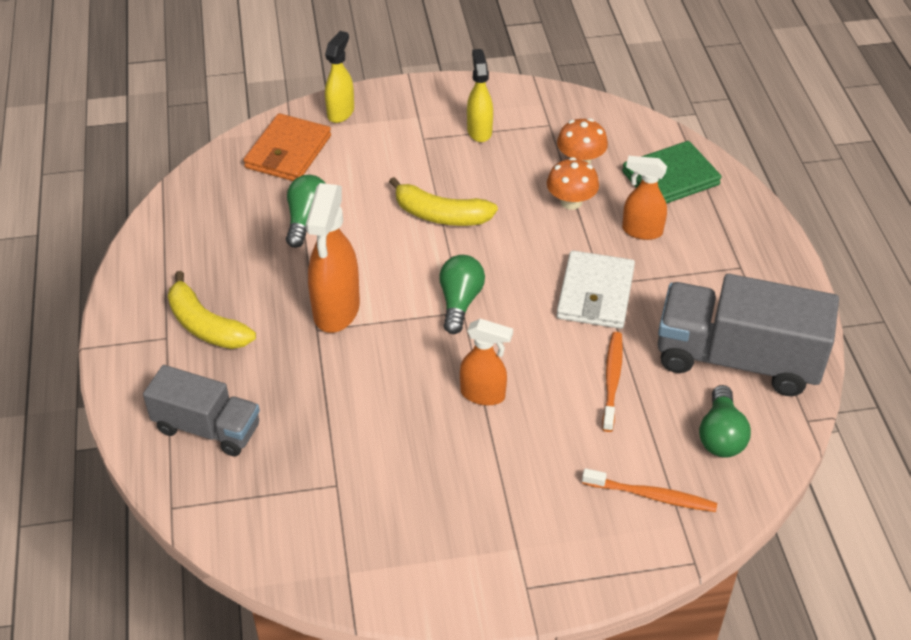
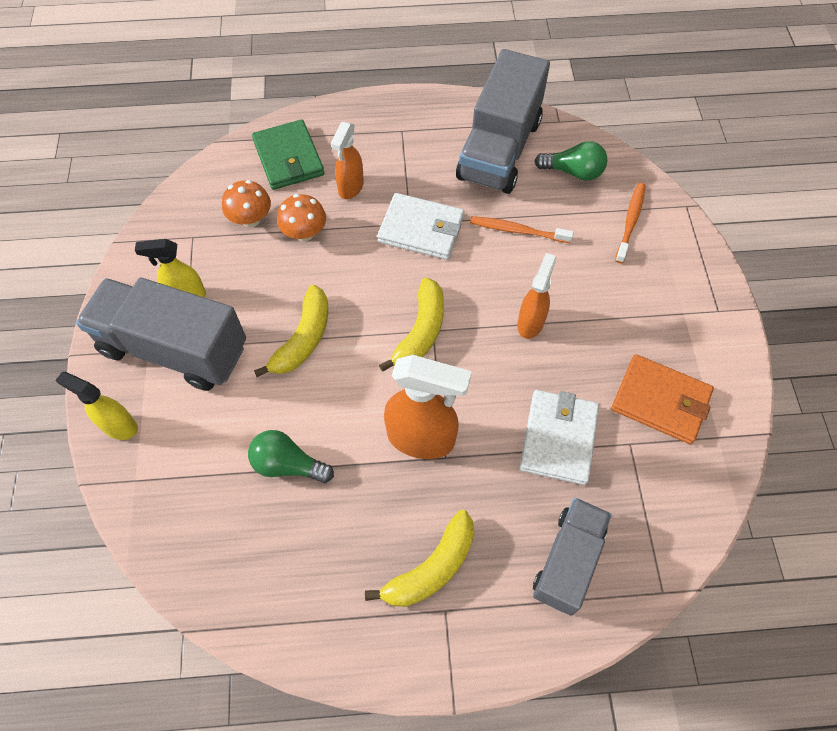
camera: 85 degrees left, 15 degrees up
orange wallet [244,113,331,181] -> orange wallet moved to [611,354,714,444]
green light bulb [439,255,485,334] -> yellow banana [379,278,444,372]
none -> grey truck [76,278,246,391]
none -> white wallet [519,390,599,485]

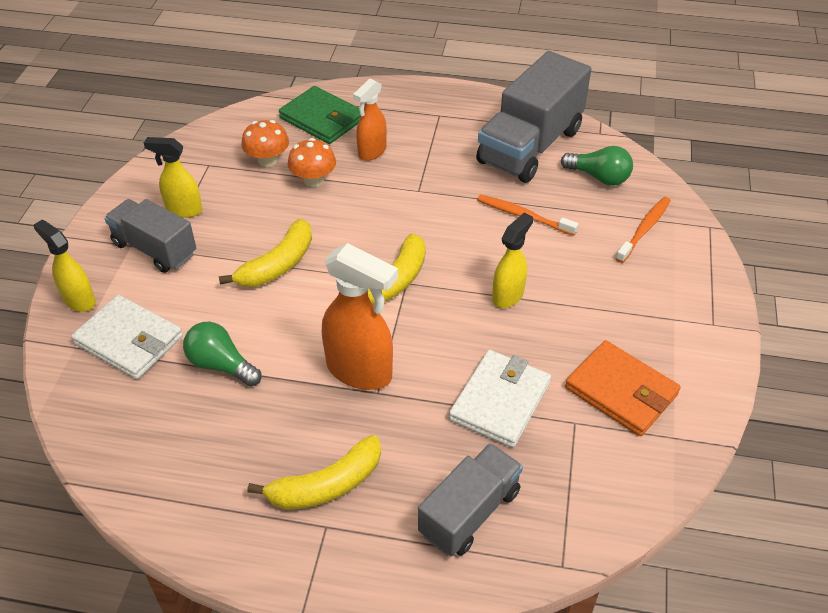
camera: 15 degrees right, 15 degrees down
grey truck [76,278,246,391] -> grey truck [104,199,196,273], size x0.62
green wallet [252,119,324,190] -> green wallet turned 45 degrees counterclockwise [279,86,361,144]
white wallet [377,193,464,260] -> white wallet moved to [71,295,183,379]
orange spray bottle [517,253,557,339] -> yellow spray bottle [492,212,533,308]

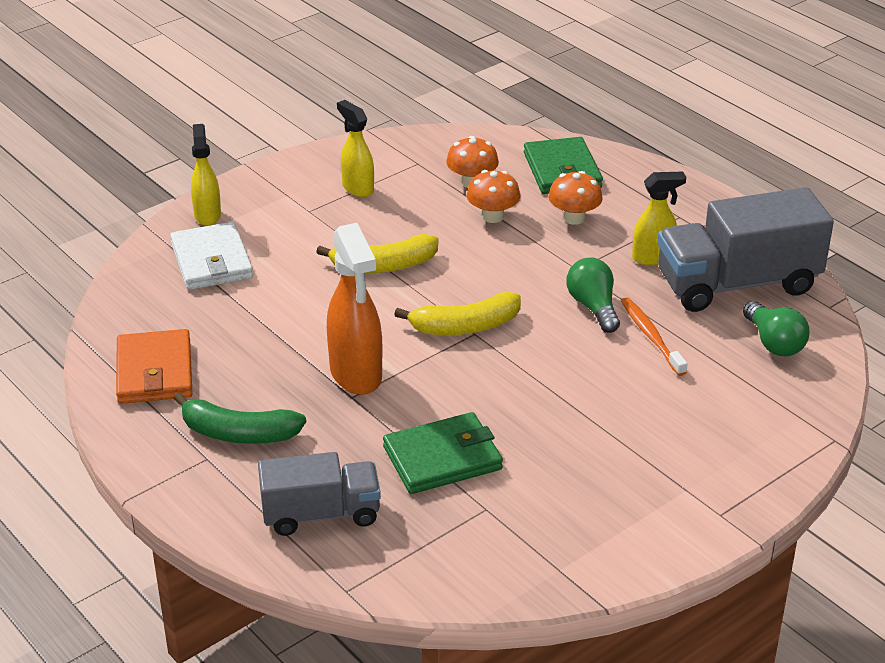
camera: 40 degrees right, 10 degrees down
grey truck [104,199,196,273] -> none
green light bulb [183,322,262,386] -> green light bulb moved to [566,257,620,333]
yellow banana [247,435,381,510] -> green banana [173,392,306,444]
orange spray bottle [353,79,387,161] -> orange mushroom [548,171,603,225]
white wallet [449,350,551,448] -> green wallet [383,412,503,494]
yellow spray bottle [492,212,533,308] -> yellow spray bottle moved to [632,172,686,266]
orange wallet [565,340,681,436] -> orange wallet moved to [116,329,193,404]
orange toothbrush [616,197,671,263] -> none

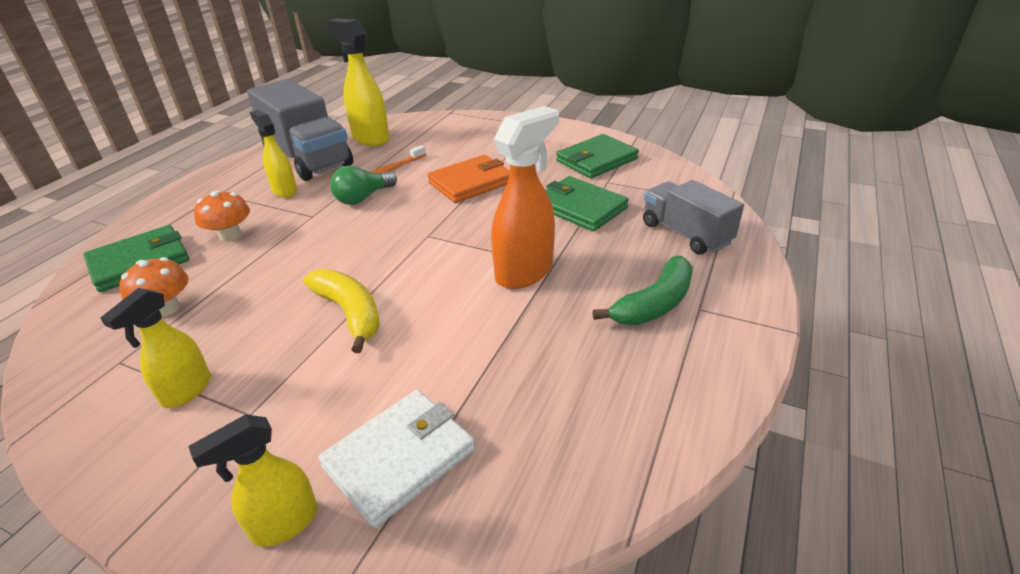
camera: 115 degrees left, 0 degrees up
orange wallet [116,329,193,404] -> orange wallet moved to [427,155,510,203]
green banana [173,392,306,444] -> green banana turned 60 degrees clockwise [592,256,693,325]
yellow banana [394,292,521,335] -> none
orange mushroom [466,170,521,223] -> none
green light bulb [743,301,809,356] -> yellow spray bottle [327,18,389,146]
none -> green wallet [556,134,639,178]

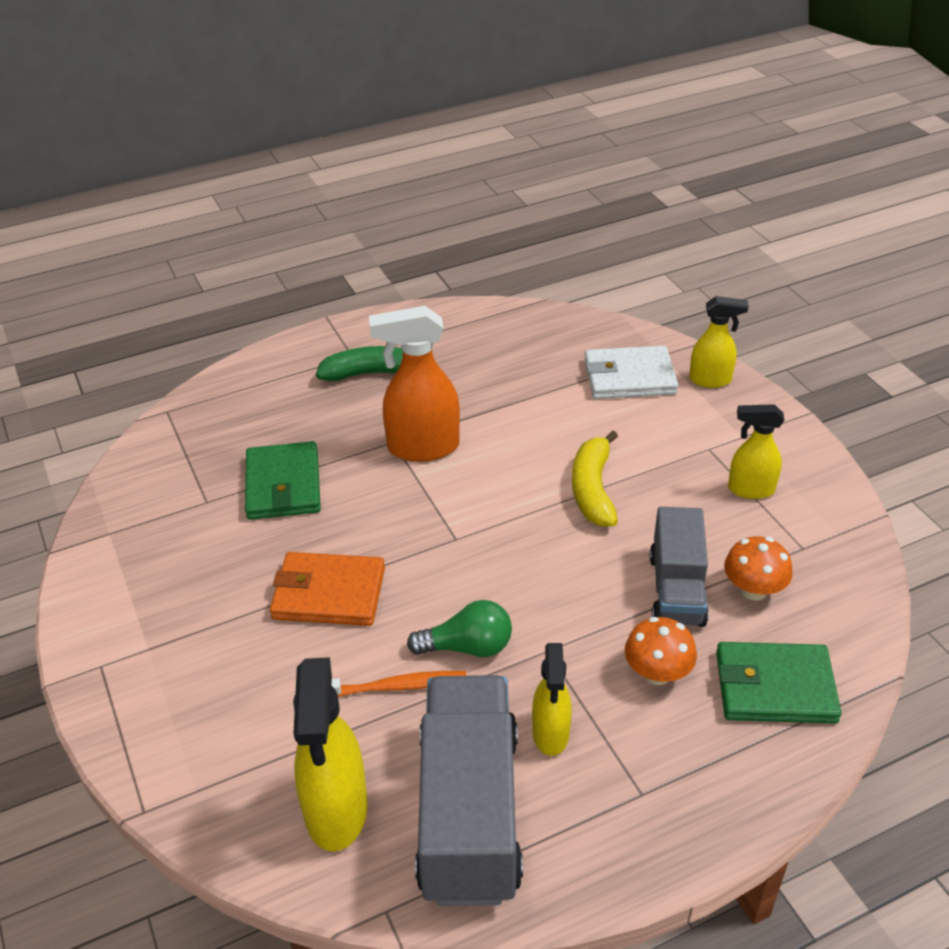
camera: 140 degrees left, 5 degrees up
yellow spray bottle [100,288,211,408] -> yellow spray bottle turned 150 degrees counterclockwise [728,404,784,499]
green wallet [556,134,639,178] -> none
grey truck [643,180,744,254] -> grey truck moved to [650,507,709,627]

